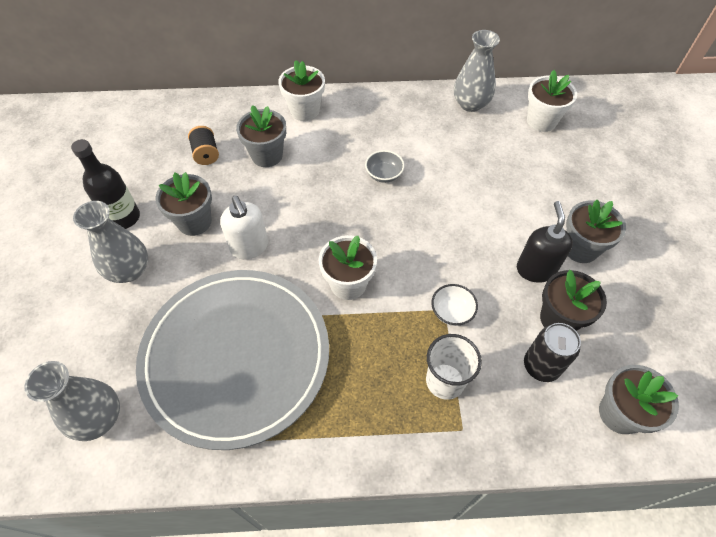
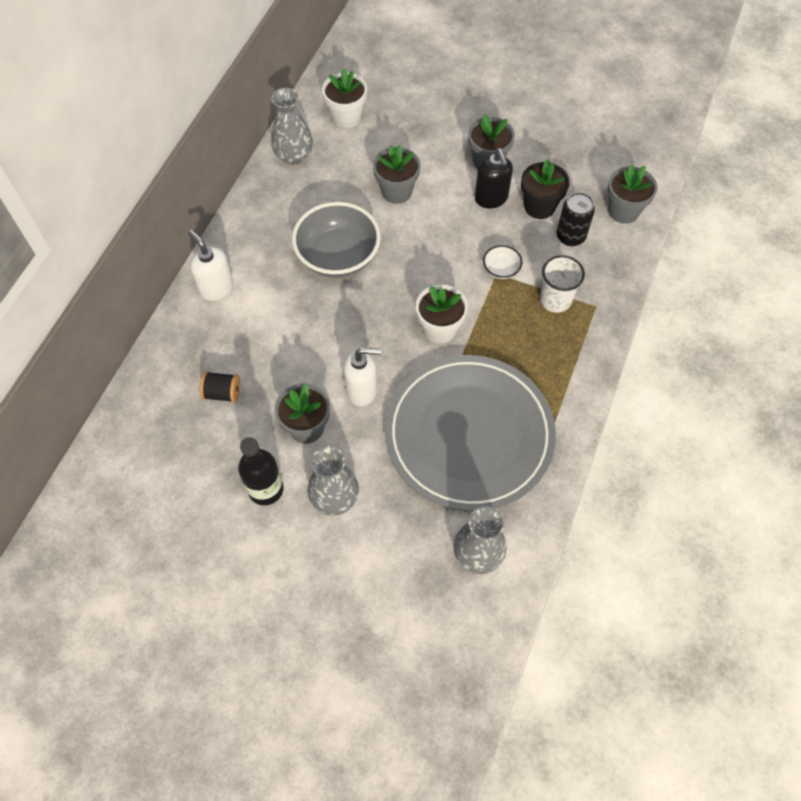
camera: 65 degrees left, 5 degrees up
grey flower pot [236,105,286,167] -> grey flower pot moved to [373,145,421,204]
white flower pot [278,60,325,121] -> white soap dispenser [188,230,233,301]
grey bowl [365,150,404,183] -> grey bowl [292,202,381,278], size x2.23
black soap dispenser [517,201,573,283] -> black soap dispenser turned 135 degrees counterclockwise [475,149,513,208]

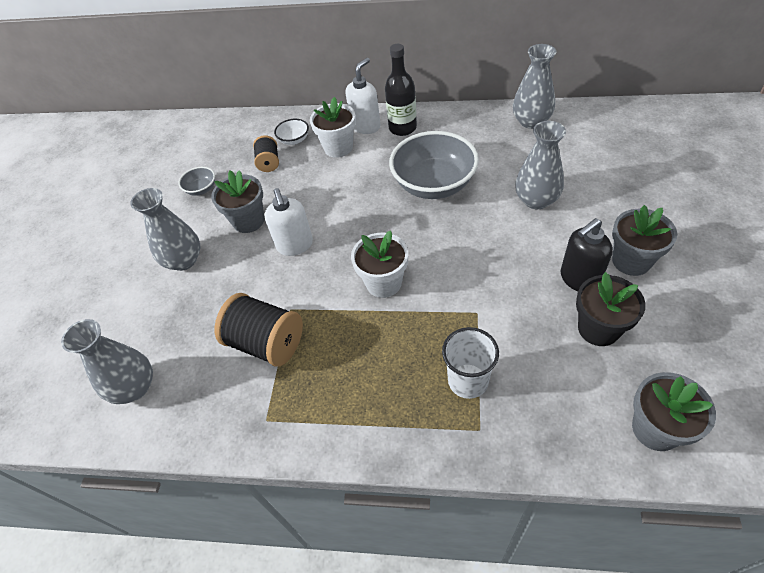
camera: 80 degrees right, 10 degrees down
black bottle [238,437,284,505] -> black bottle moved to [385,44,417,136]
white flower pot [322,68,367,128] -> white flower pot moved to [310,97,356,158]
grey flower pot [373,145,421,204] -> grey vase [515,121,566,209]
grey plate [385,355,556,511] -> black spool [215,293,303,366]
white bowl [483,245,522,279] -> white bowl moved to [274,119,309,145]
black can [556,192,595,246] -> none
none -> grey bowl [178,167,215,196]

